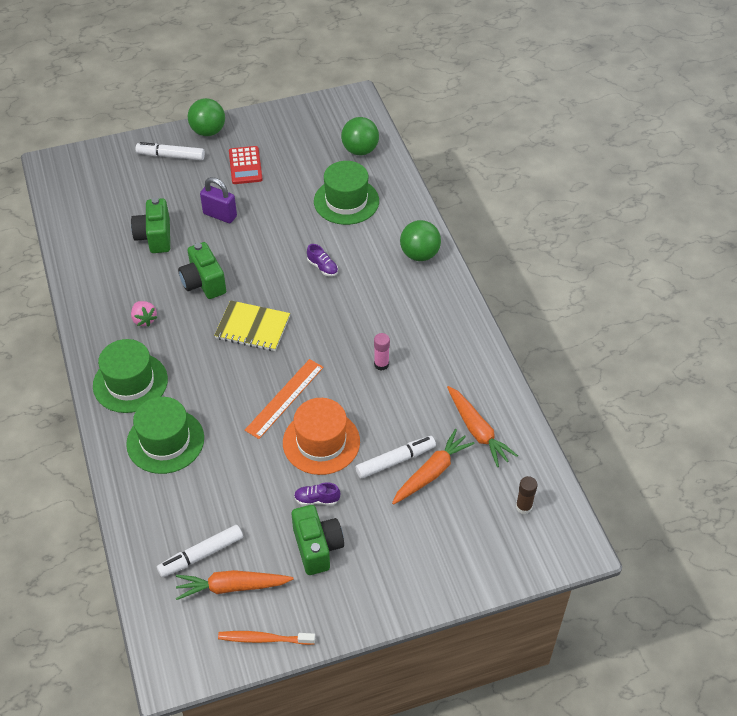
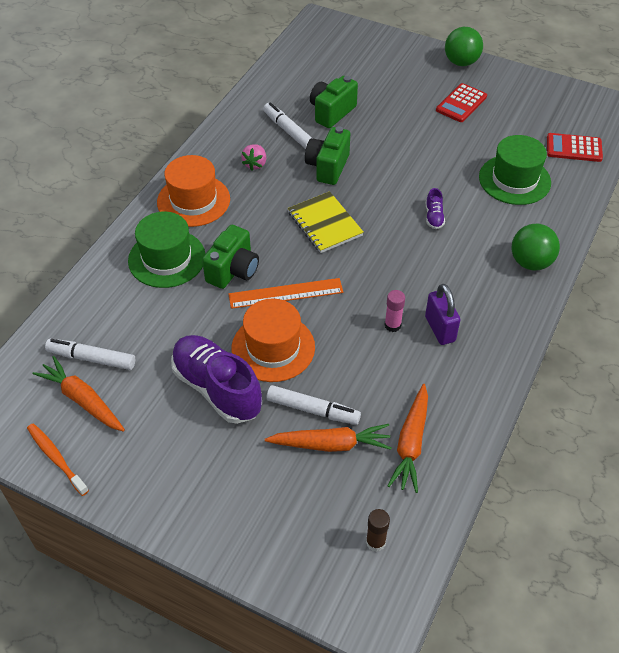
camera: 45 degrees right, 0 degrees up
green hat [93,339,168,413] -> orange hat [157,155,230,227]
white marker [135,142,205,160] -> white marker moved to [263,102,312,149]
purple padlock [200,177,237,223] -> purple padlock moved to [425,284,460,345]
green camera [292,505,344,575] -> green camera moved to [202,225,259,289]
purple shoe [294,482,340,506] -> purple shoe [171,335,262,424], size x2.41
green ball [341,117,379,155] -> red calculator [547,133,603,162]

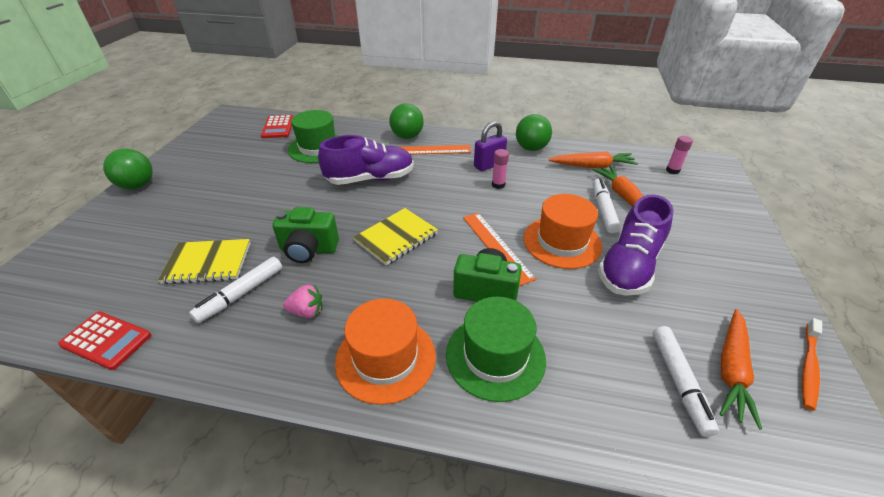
camera: 105 degrees left, 10 degrees down
green camera [310,76,358,128] -> yellow notebook [158,239,250,284]
brown glue stick [366,509,390,552] -> pink glue stick [666,136,693,174]
purple shoe [426,188,445,229] -> purple shoe [318,135,414,185], size x2.41
red calculator [436,83,487,122] -> red calculator moved to [58,312,151,370]
none -> orange ruler [399,145,471,155]
none -> green ball [516,114,552,151]

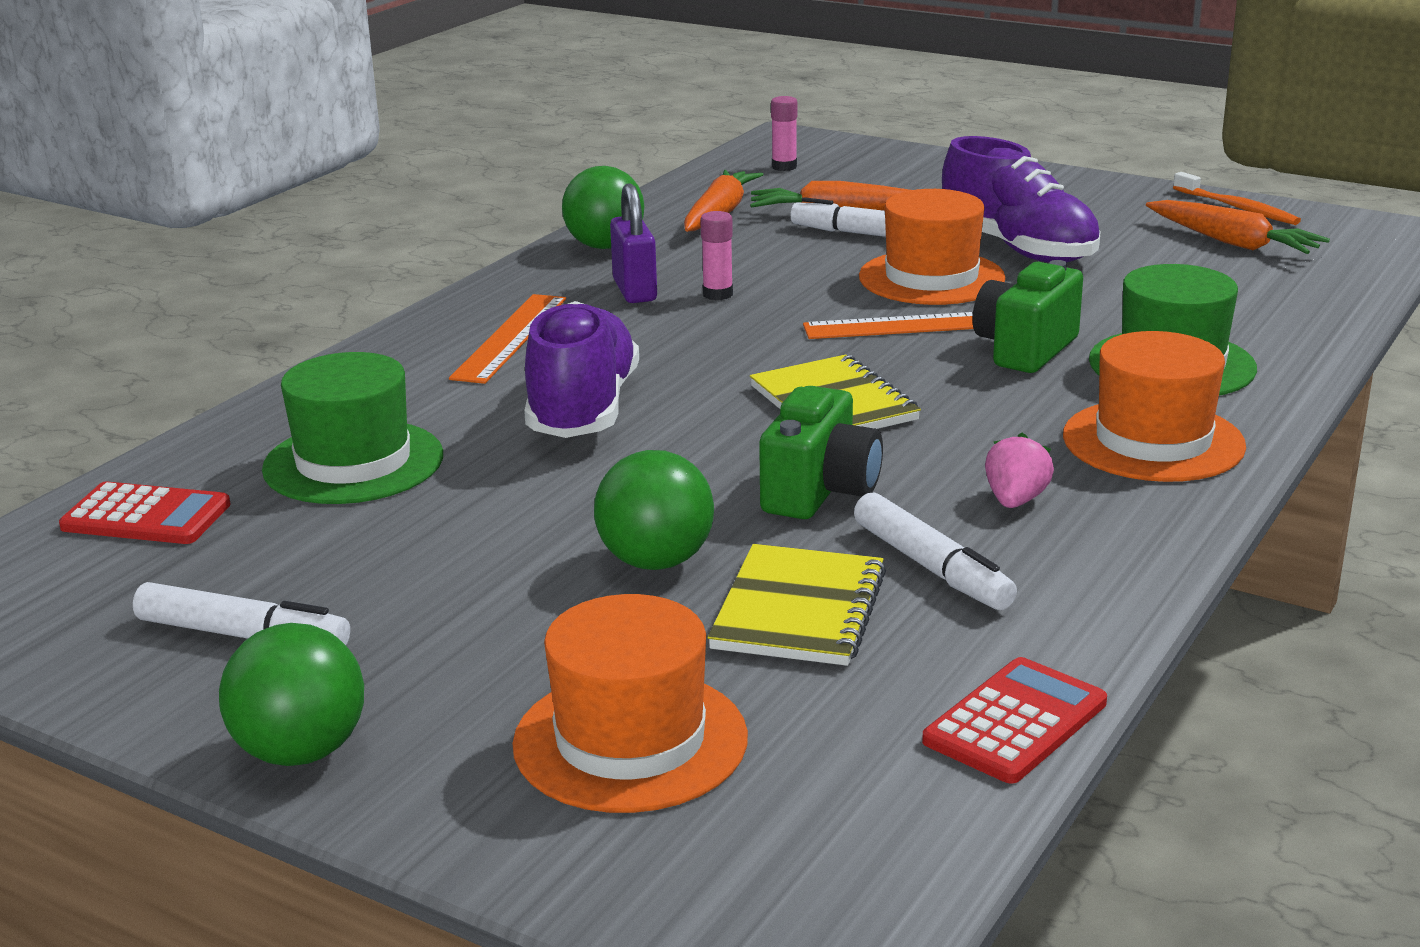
camera: 70 degrees left, 15 degrees down
green ball [389,103,424,139] -> green ball moved to [594,450,714,570]
white marker [653,326,719,437] -> white marker moved to [133,582,350,645]
none -> orange hat [512,594,748,813]

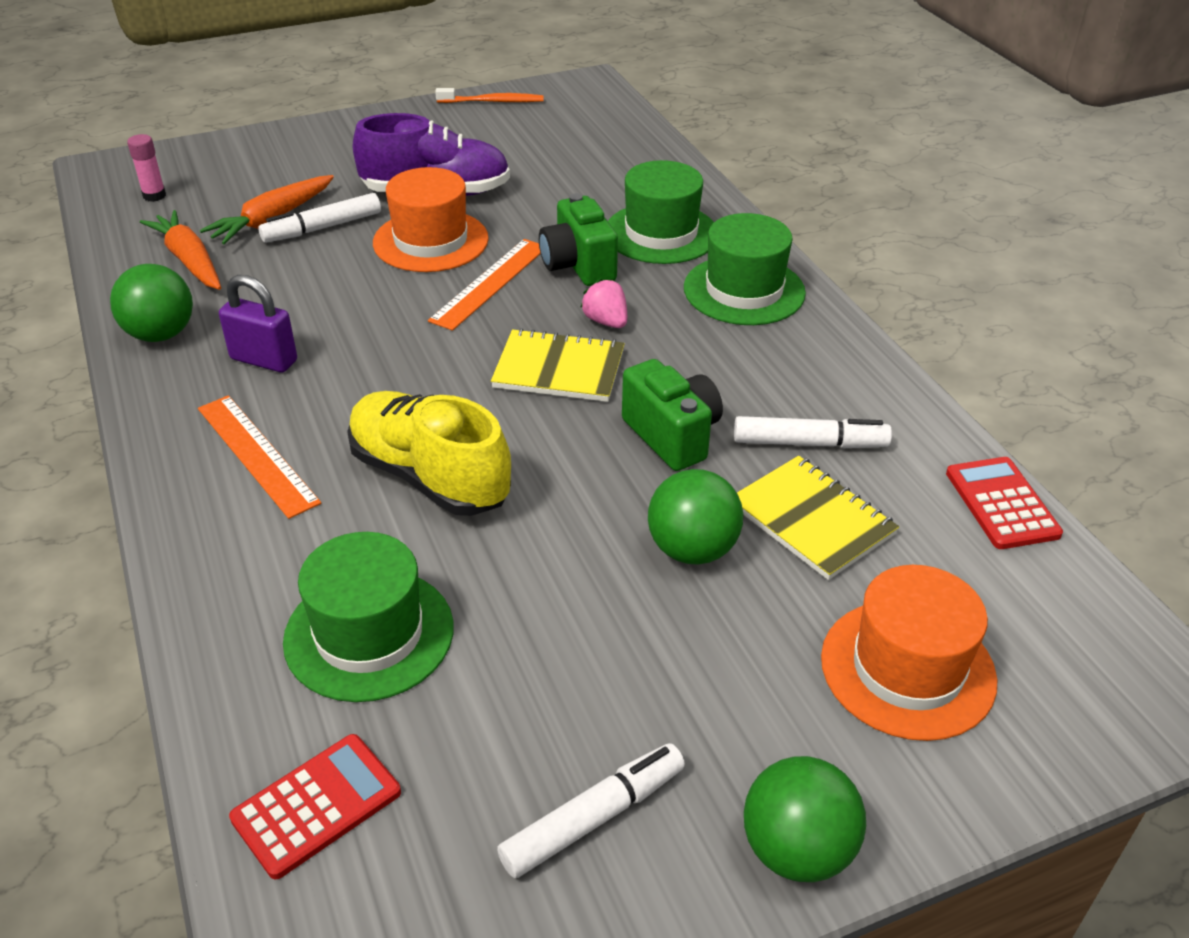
camera: 55 degrees left, 15 degrees up
purple shoe [524,301,639,438] -> yellow shoe [347,391,511,516]
pink glue stick [700,211,733,300] -> none
pink strawberry [985,433,1054,508] -> pink strawberry moved to [580,279,627,328]
orange hat [1063,331,1246,482] -> green hat [684,213,806,325]
orange carrot [1146,200,1330,254] -> none

